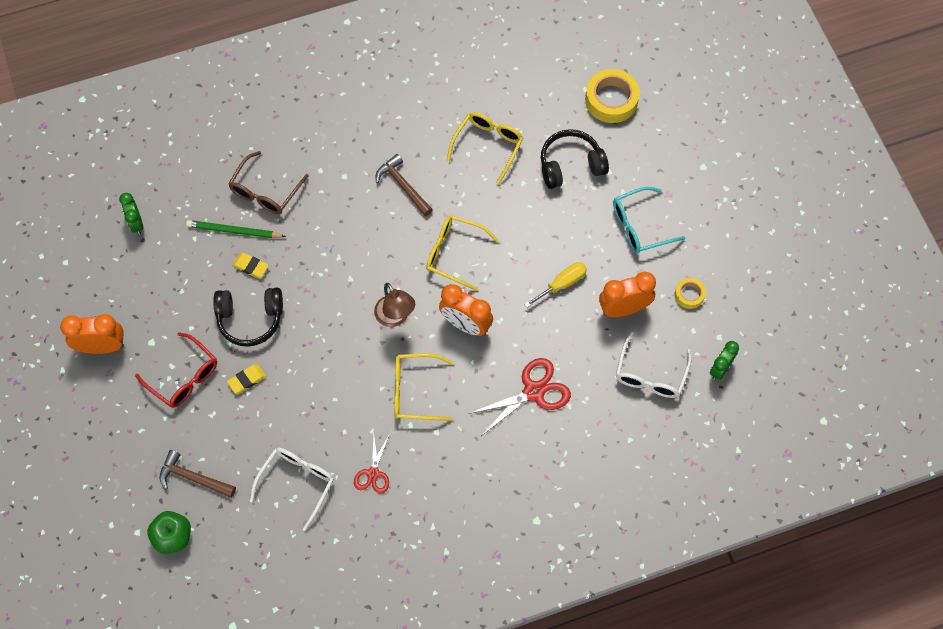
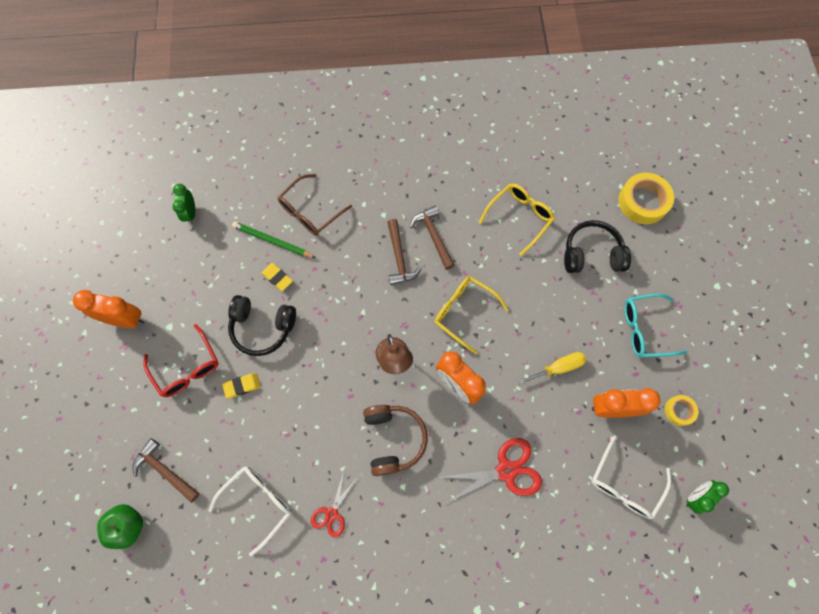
camera: 15 degrees right, 5 degrees up
yellow glasses [394,353,453,421] -> brown headphones [363,405,428,476]
none -> brown hammer [387,219,422,285]

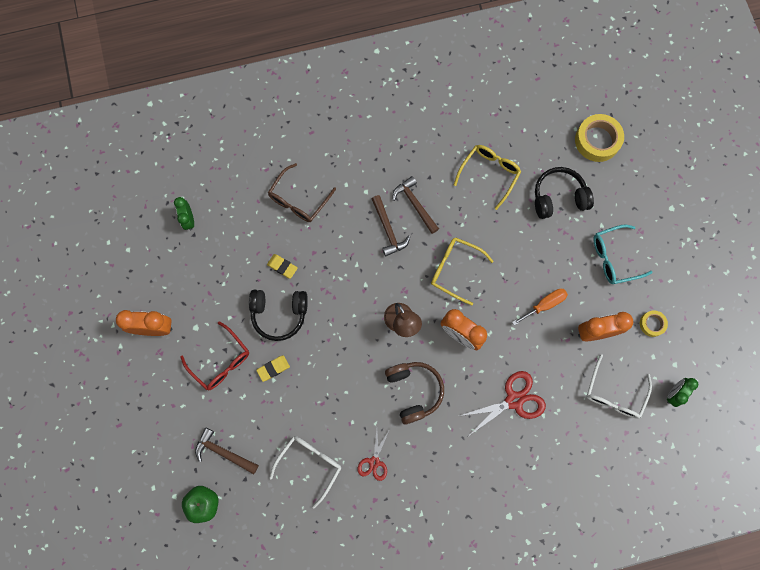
camera: 10 degrees left, 5 degrees up
green pencil [232,222,316,258] -> none
yellow screwdriver [518,352,586,385] -> orange screwdriver [512,289,568,326]

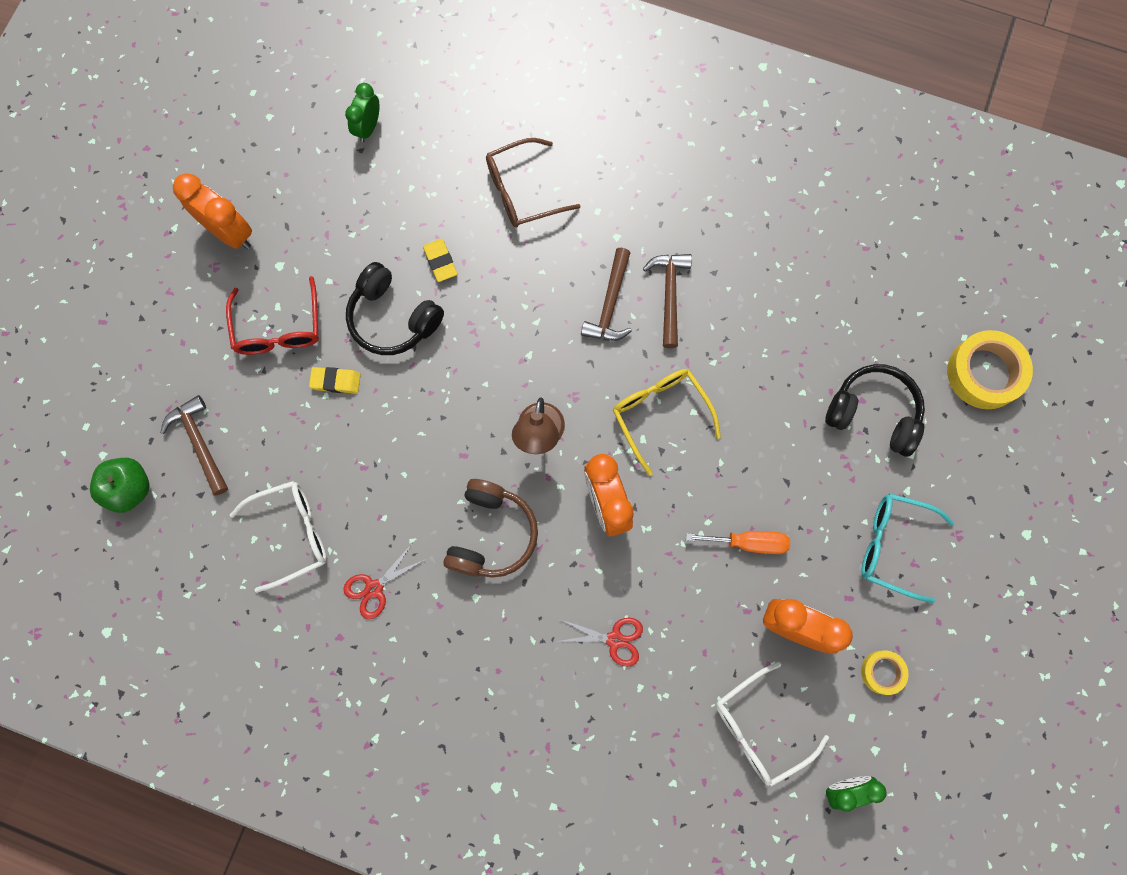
camera: 35 degrees right, 0 degrees up
yellow glasses [454,145,521,210] -> none
red scissors [459,371,546,435] -> red scissors [561,618,643,667], size x0.61

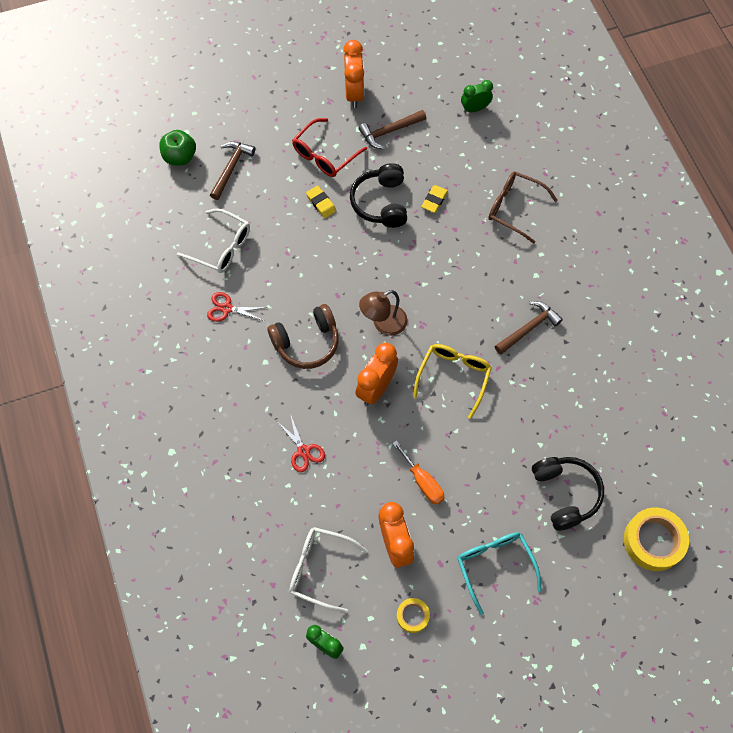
camera: 50 degrees right, 10 degrees down
brown hammer [581,248,632,341] -> brown hammer moved to [359,110,426,149]

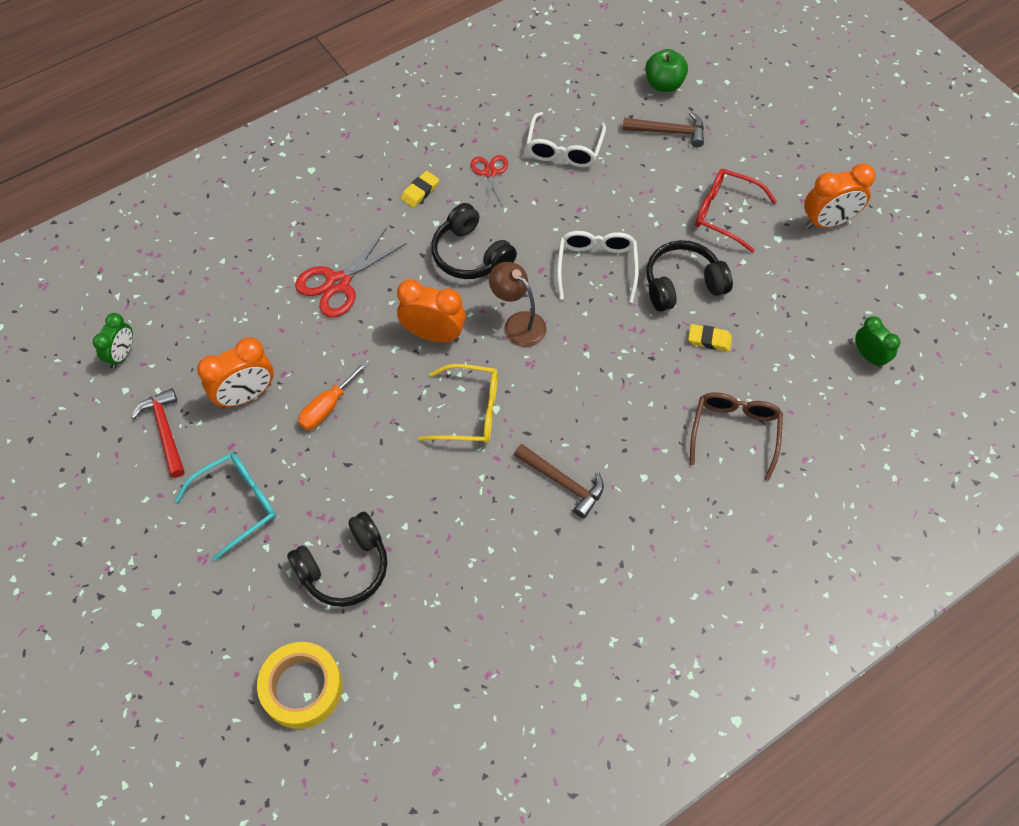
camera: 75 degrees right, 5 degrees down
brown headphones [267,304,339,369] -> black headphones [431,203,517,279]
red scissors [278,414,325,472] -> red scissors [295,227,407,318], size x1.65
white glasses [289,527,368,613] -> white glasses moved to [557,231,639,303]
yellow eraser [306,186,336,218] -> yellow eraser moved to [401,171,439,208]
brown hammer [359,110,426,149] -> none
yellow tape [397,598,430,633] -> red hammer [131,388,185,478]

